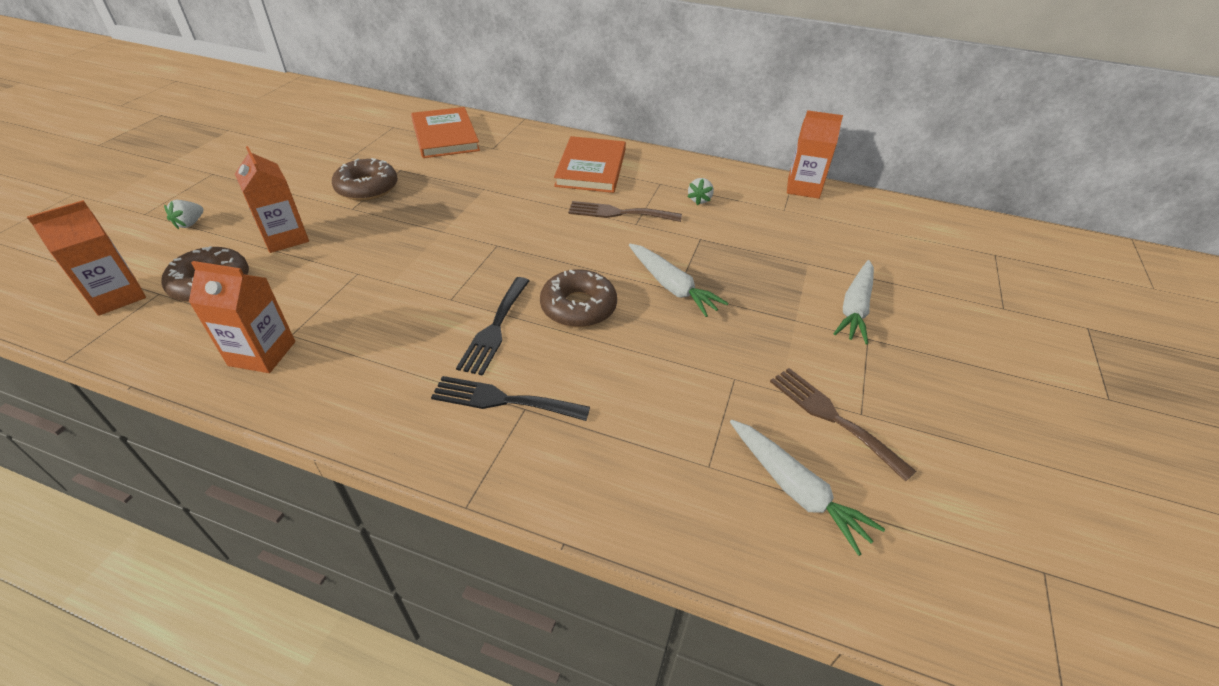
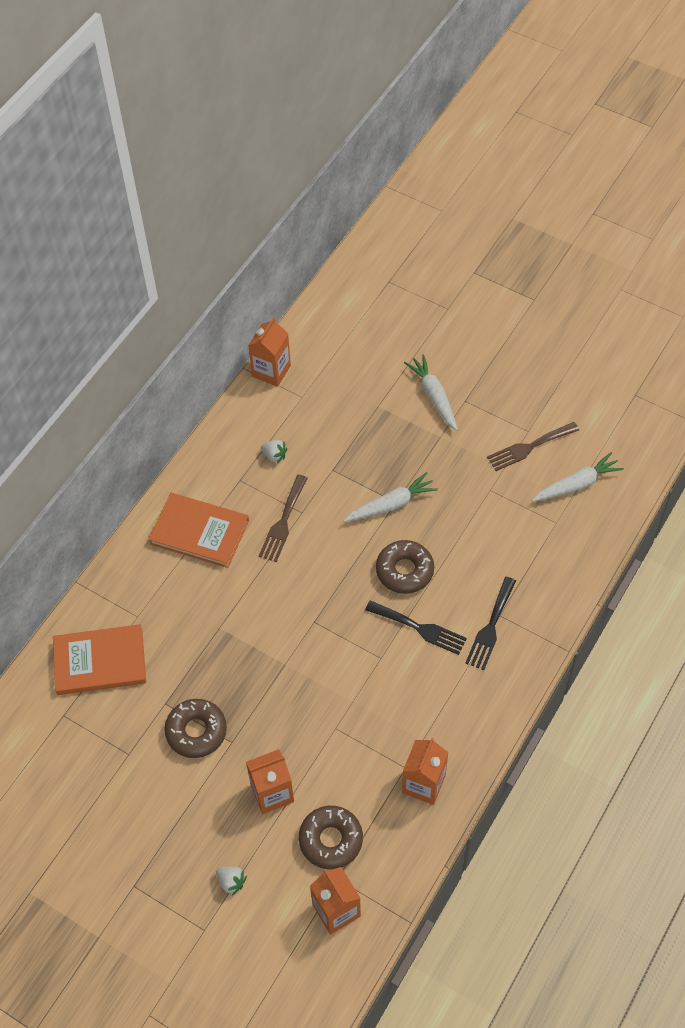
camera: 75 degrees left, 15 degrees up
white carrot [833,260,874,345] -> white carrot turned 150 degrees counterclockwise [404,354,458,431]

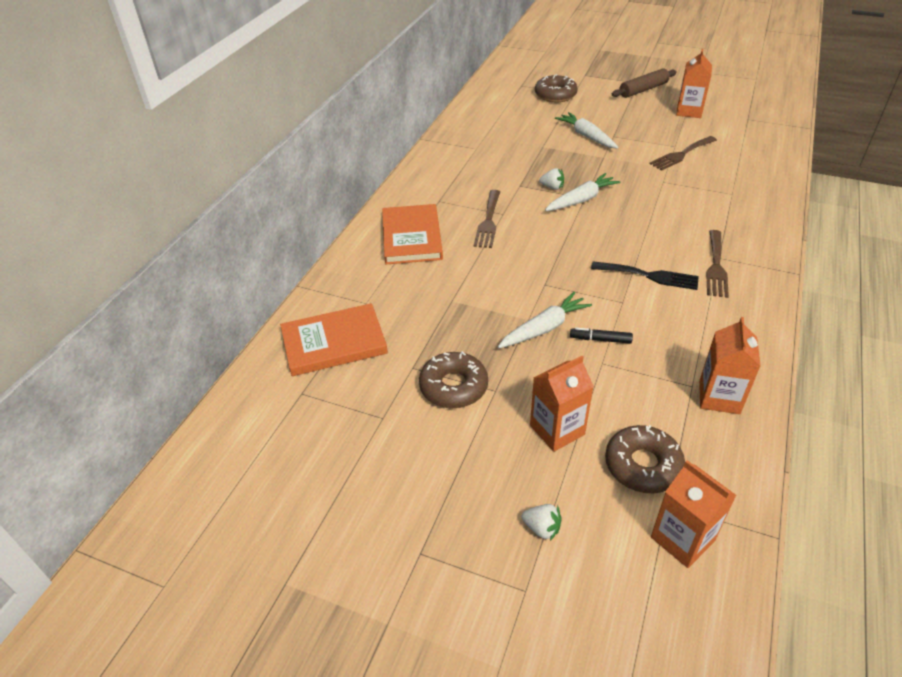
camera: 10 degrees left, 15 degrees down
orange book [149,493,249,568] -> orange book turned 75 degrees clockwise [382,204,443,264]
orange carton [248,317,291,387] -> orange carton moved to [676,49,712,118]
white strawberry [261,440,287,463] -> white strawberry moved to [540,168,564,190]
brown donut [376,540,434,594] -> brown donut moved to [535,74,578,102]
black fork [465,577,516,670] -> brown fork [706,230,729,298]
white carrot [532,452,624,502] -> white carrot moved to [498,292,592,348]
none -> black marker [570,328,633,344]
none -> brown rolling pin [612,68,677,98]

